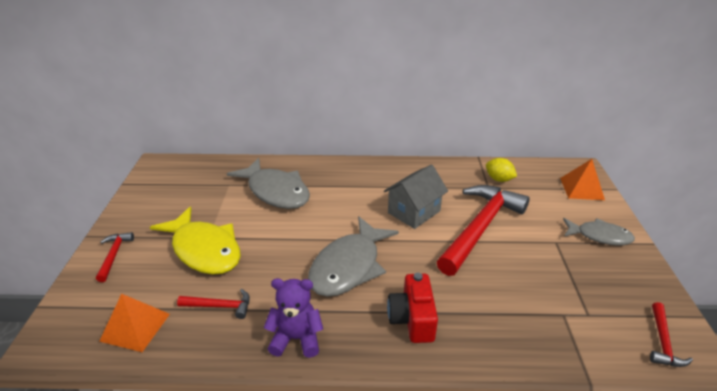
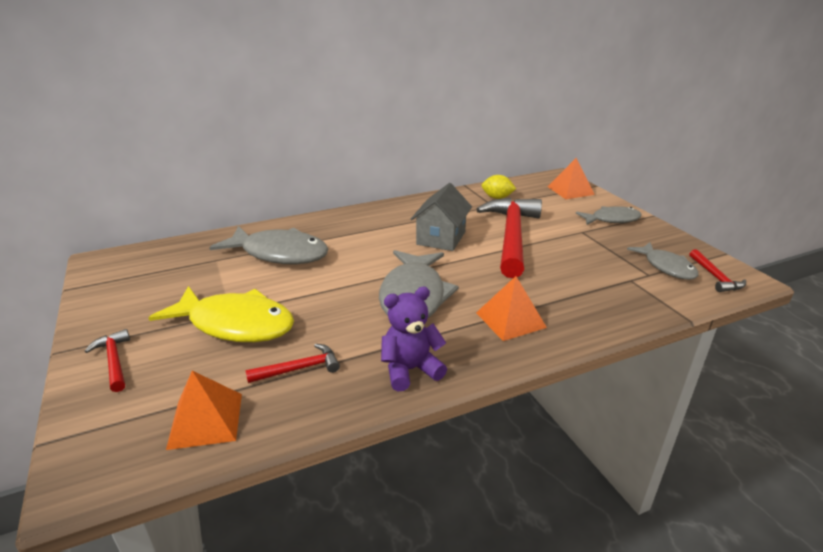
camera: 25 degrees left, 5 degrees down
red camera [387,273,438,343] -> orange pyramid [476,276,547,341]
none -> grey fish [627,242,699,280]

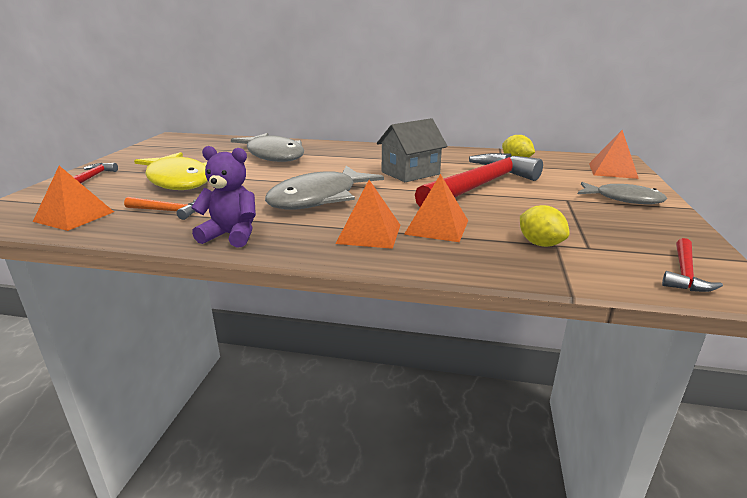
camera: 35 degrees right, 5 degrees down
red hammer [245,344,340,383] -> orange hammer [124,197,196,220]
grey fish [627,242,699,280] -> none
none -> orange pyramid [404,174,468,242]
none -> yellow lemon [520,205,569,247]

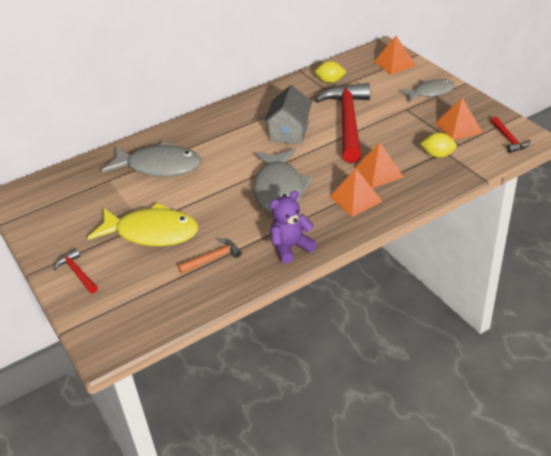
camera: 40 degrees left, 15 degrees up
orange pyramid [33,166,114,231] -> orange pyramid moved to [436,98,483,140]

